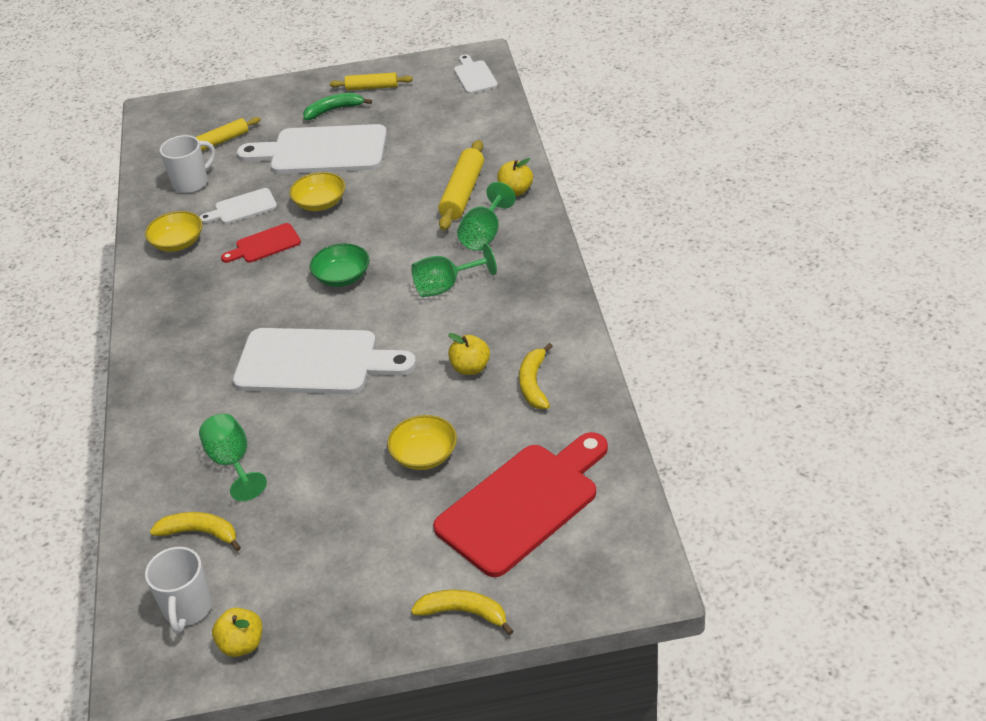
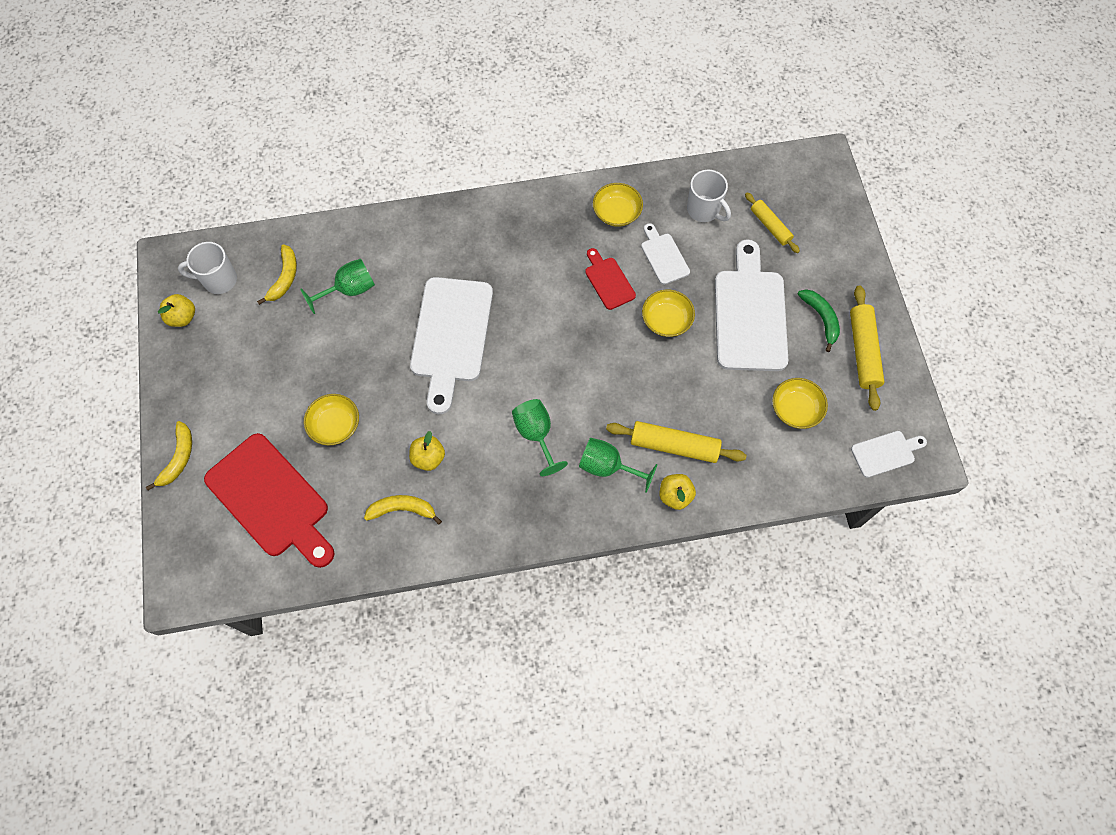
camera: 85 degrees right, 25 degrees up
green bowl [310,243,369,287] -> none
yellow rolling pin [330,72,413,91] -> yellow rolling pin [850,285,884,411], size x1.54
none -> yellow bowl [772,378,828,429]

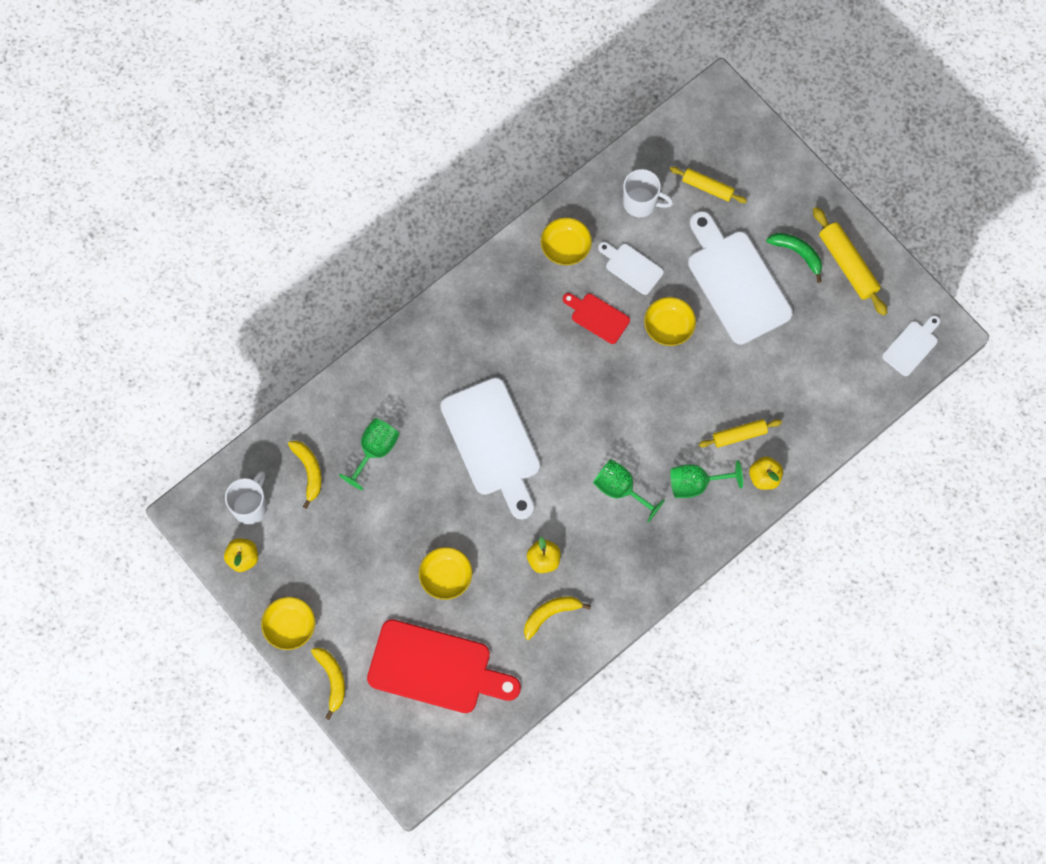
camera: 30 degrees left, 5 degrees up
white mug [178,242,237,294] -> white mug turned 150 degrees clockwise [225,471,267,524]
yellow rolling pin [606,421,747,463] -> yellow rolling pin [699,419,782,448], size x0.65
yellow bowl [772,378,828,429] -> yellow bowl moved to [261,597,315,650]

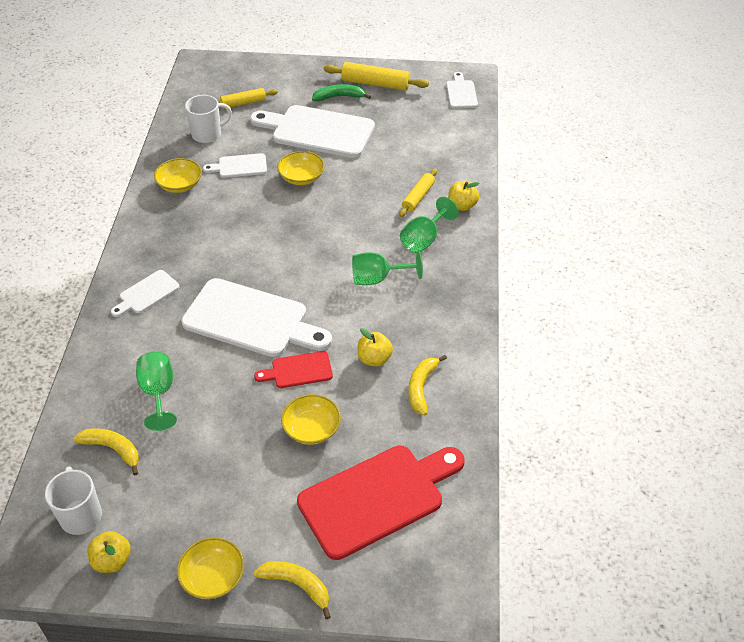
camera: 45 degrees left, 25 degrees down
red cutting board [563,293,630,344] -> red cutting board moved to [254,351,333,388]
none -> white cutting board [111,270,180,317]

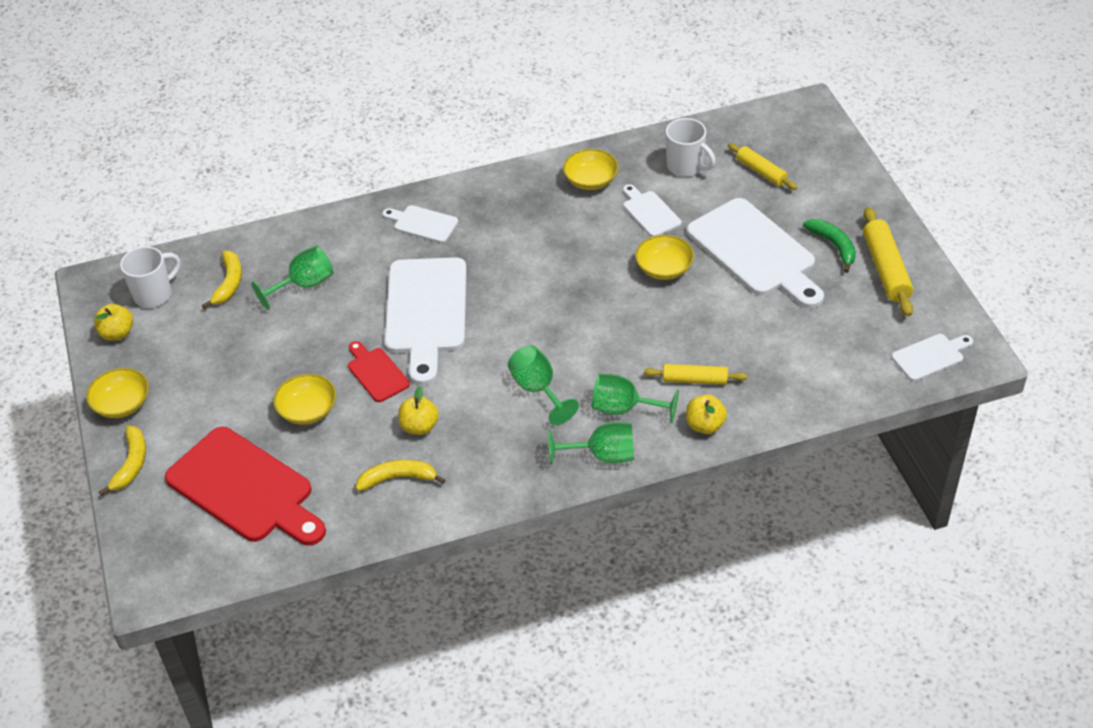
camera: 70 degrees right, 0 degrees up
white cutting board [250,105,375,158] -> white cutting board turned 150 degrees clockwise [687,198,824,308]
none -> green goblet [548,422,634,465]

